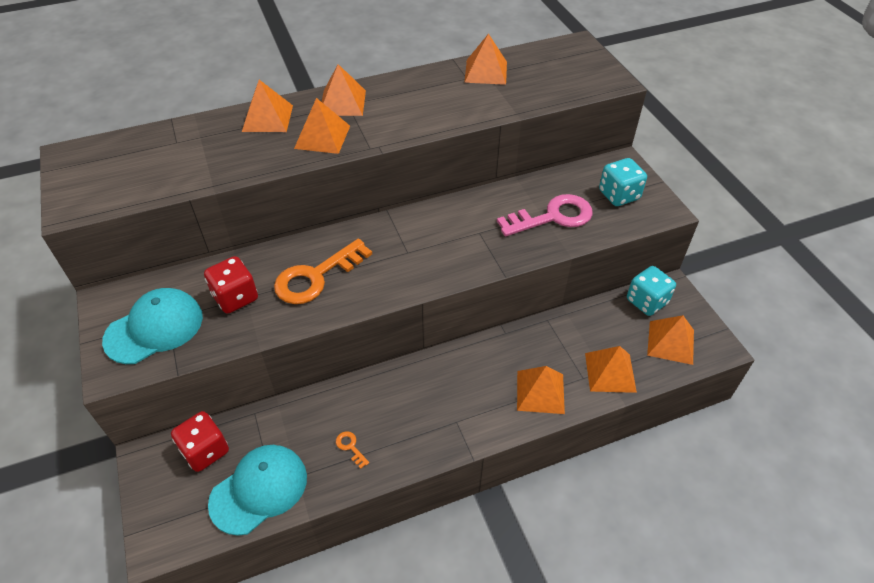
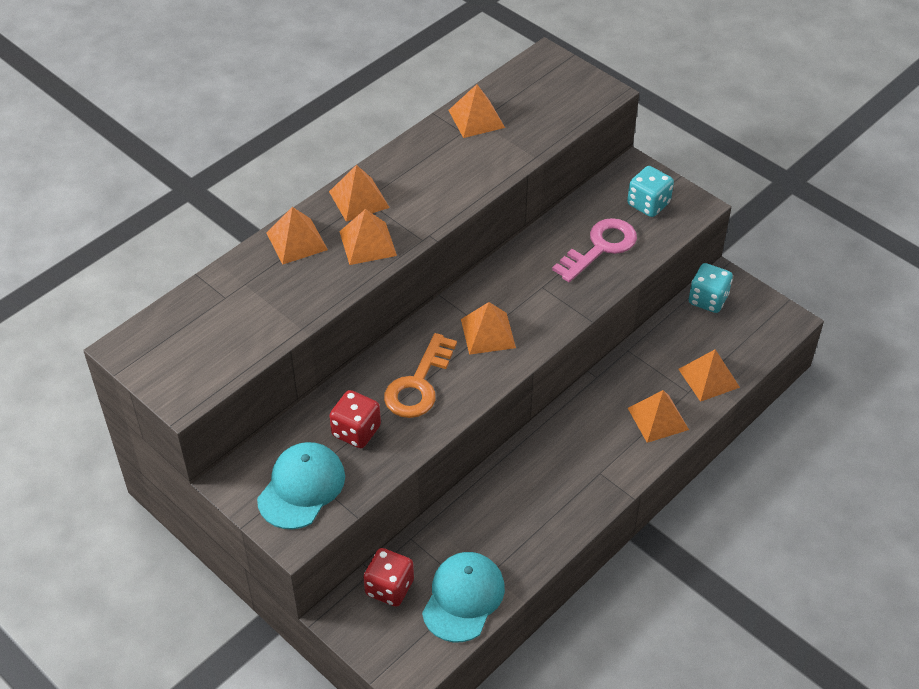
camera: 25 degrees left, 0 degrees up
orange key [336,431,369,469] -> none
orange pyramid [647,315,694,365] -> orange pyramid moved to [461,302,516,355]

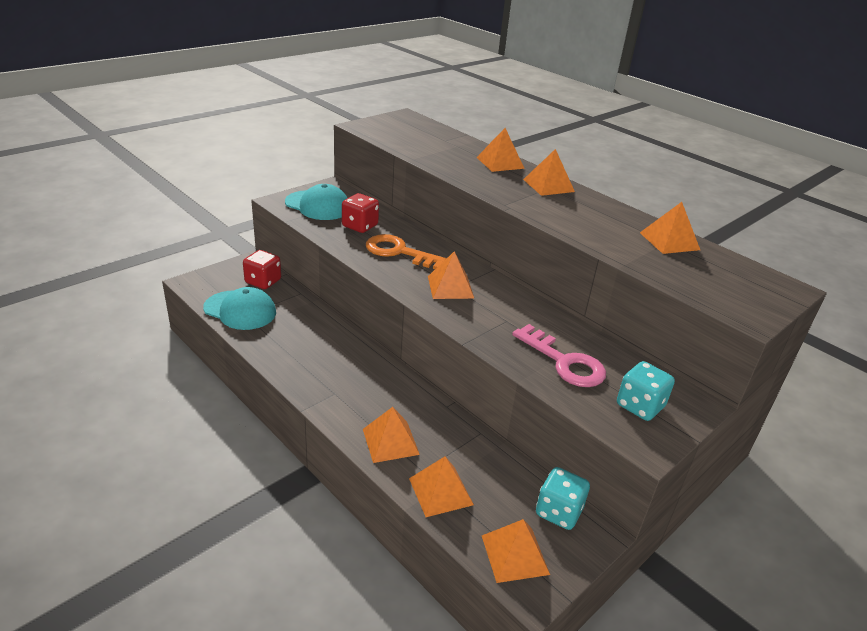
camera: 90 degrees right, 15 degrees down
orange pyramid [339,209,397,265] -> orange pyramid moved to [482,519,550,583]

